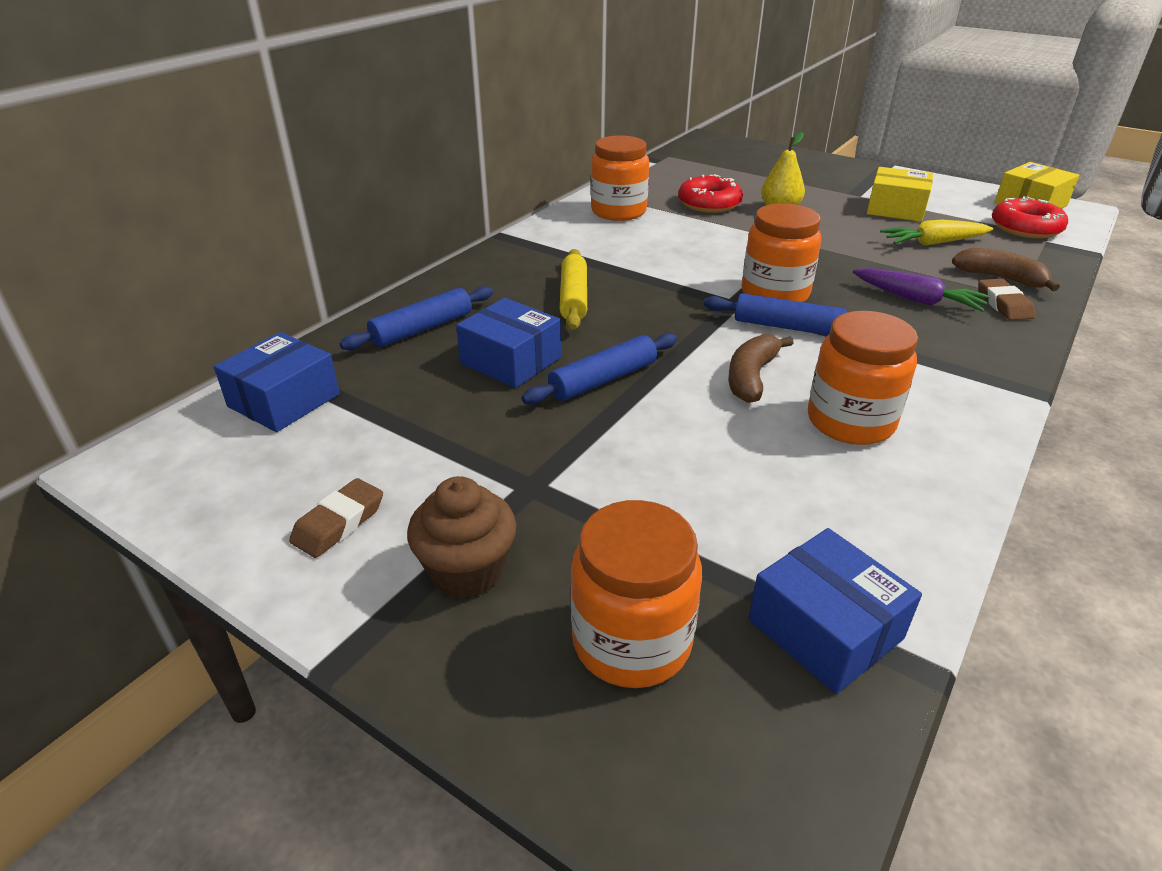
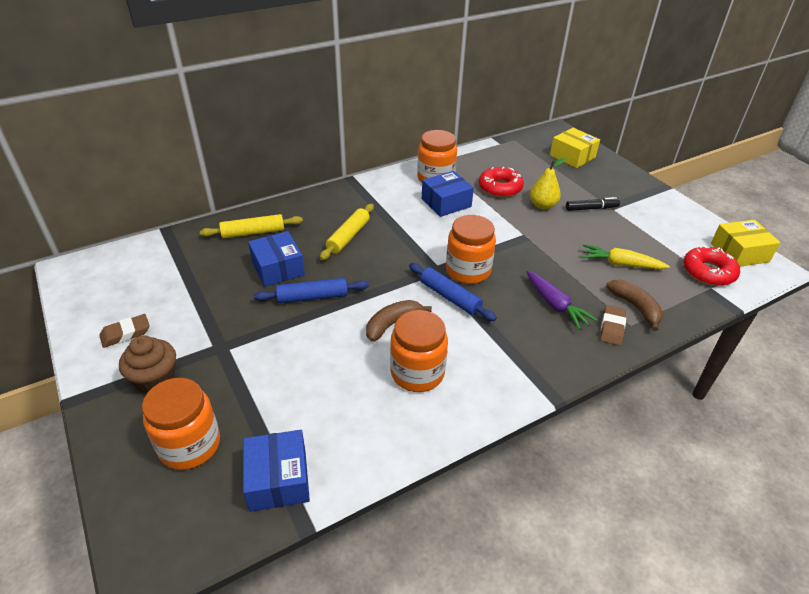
camera: 25 degrees right, 5 degrees up
blue box [214,332,340,432] -> blue box moved to [422,171,474,217]
blue rolling pin [340,286,493,350] -> yellow rolling pin [200,214,303,238]
yellow box [867,167,933,222] -> yellow box moved to [550,128,600,168]
none -> black marker [566,197,620,211]

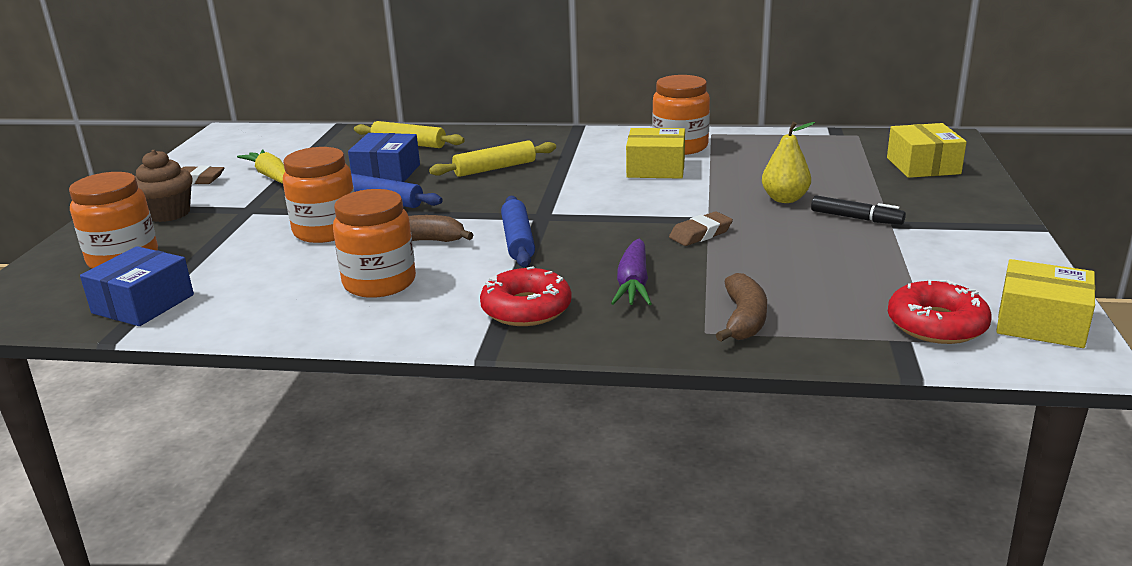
camera: 40 degrees right, 15 degrees down
blue box [422,171,474,217] -> yellow box [626,128,685,179]
orange jar [446,215,496,284] -> orange jar moved to [283,147,354,243]
red donut [479,167,524,198] -> red donut moved to [480,266,572,326]
yellow carrot [582,244,670,269] -> yellow carrot moved to [237,150,285,184]
brown eraser [600,305,626,346] -> brown eraser moved to [669,211,733,246]

